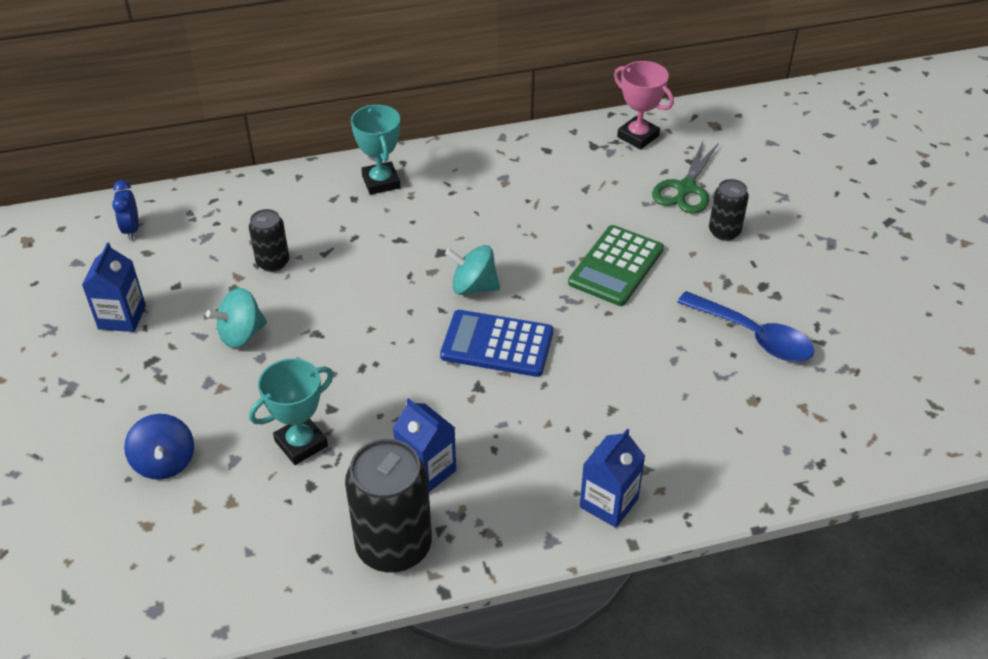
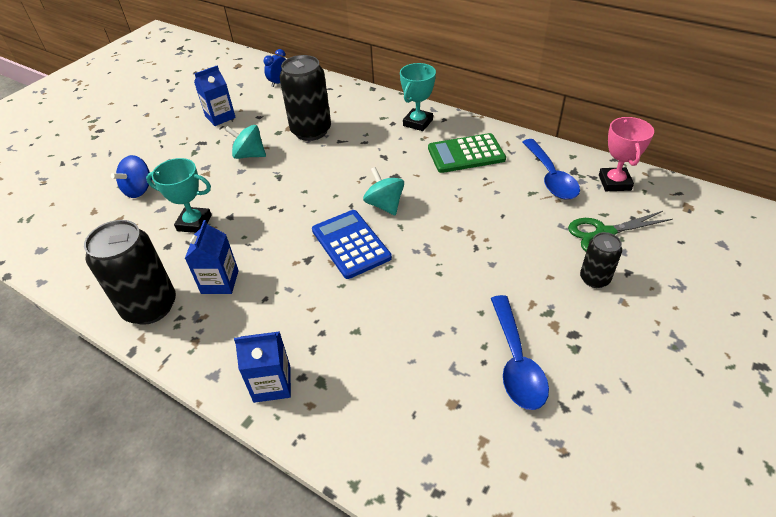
camera: 50 degrees right, 0 degrees up
black can [249,209,289,272] -> black can [279,55,331,141], size x1.84
green calculator [568,225,664,306] -> green calculator moved to [428,133,506,173]
none -> blue spoon [522,139,580,199]

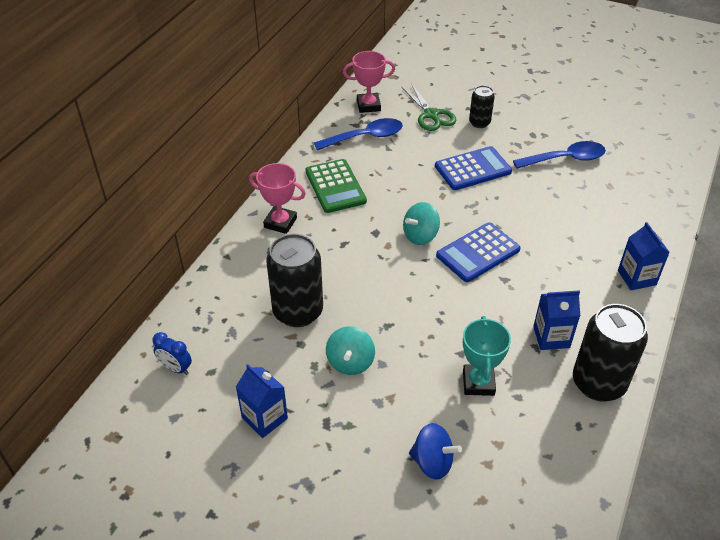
camera: 100 degrees left, 0 degrees up
turquoise trophy [400,63,436,131] -> pink trophy [249,163,306,234]
none -> blue calculator [435,146,512,190]

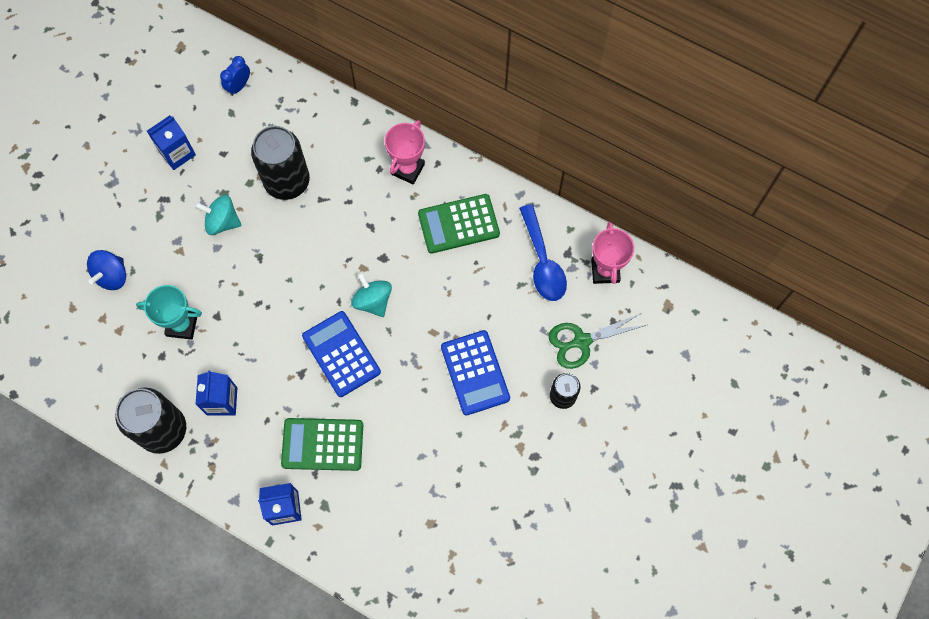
camera: 95 degrees right, 25 degrees up
blue spoon [513,141,606,169] -> none
none -> green calculator [281,418,363,471]

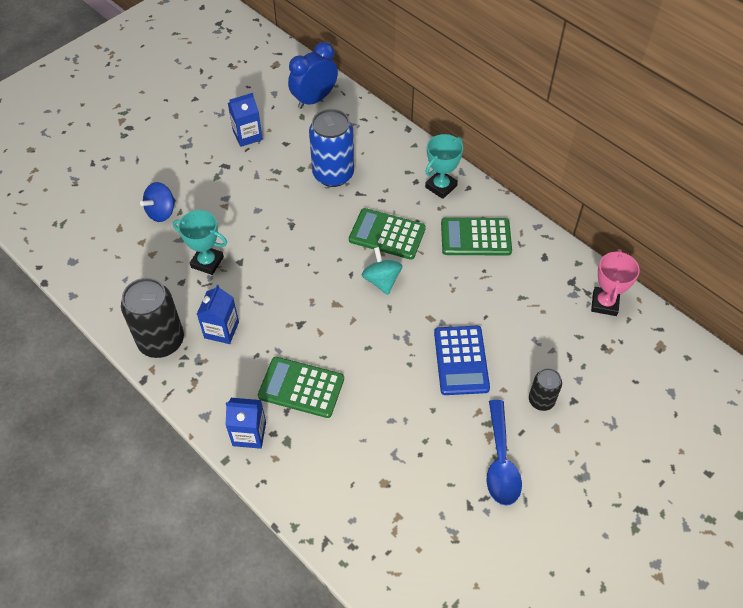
camera: 15 degrees right, 15 degrees down
turquoise spinning top [195,195,241,235] -> none
blue clock [220,56,250,96] -> blue clock [288,42,338,109], size x1.83
black can [251,126,310,200] -> blue can [309,109,354,187]
blue calculator [302,311,381,397] -> none
pink trophy [385,120,425,184] -> turquoise trophy [425,134,463,199]
blue spoon [519,204,567,301] -> blue spoon moved to [486,400,522,506]
green scissors [549,313,646,369] -> none
none -> green calculator [349,208,426,260]

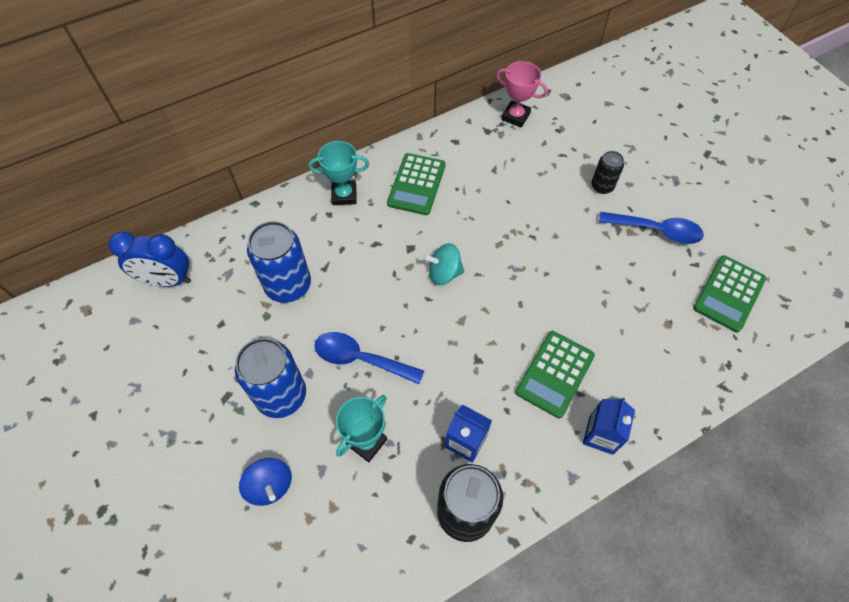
camera: 75 degrees left, 5 degrees up
blue carton [228,93,263,147] -> none
blue clock [288,42,338,109] -> blue clock turned 60 degrees counterclockwise [109,232,191,287]
green calculator [349,208,426,260] -> green calculator moved to [693,255,766,333]
turquoise trophy [425,134,463,199] -> turquoise trophy turned 60 degrees counterclockwise [309,141,369,205]
blue calculator [434,326,490,395] -> none
none -> blue can [235,338,306,418]
none -> blue spoon [315,332,424,384]

